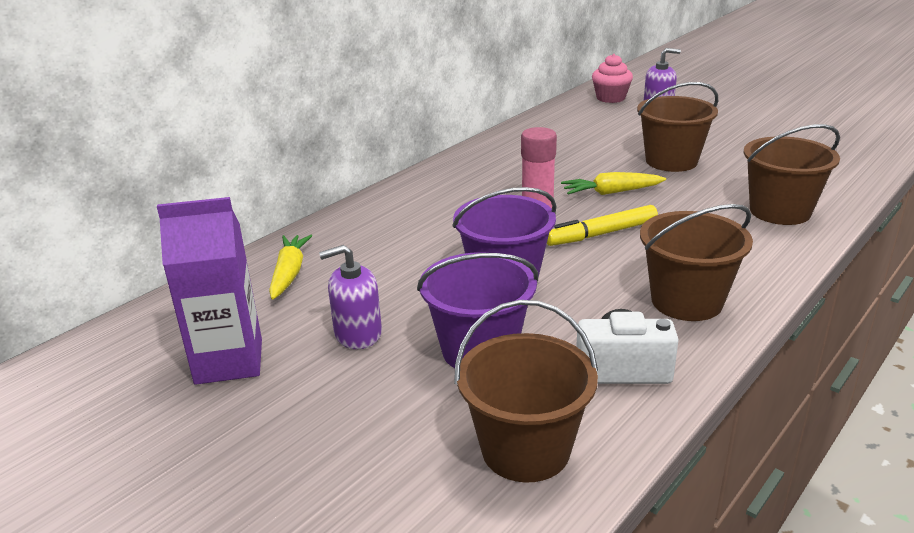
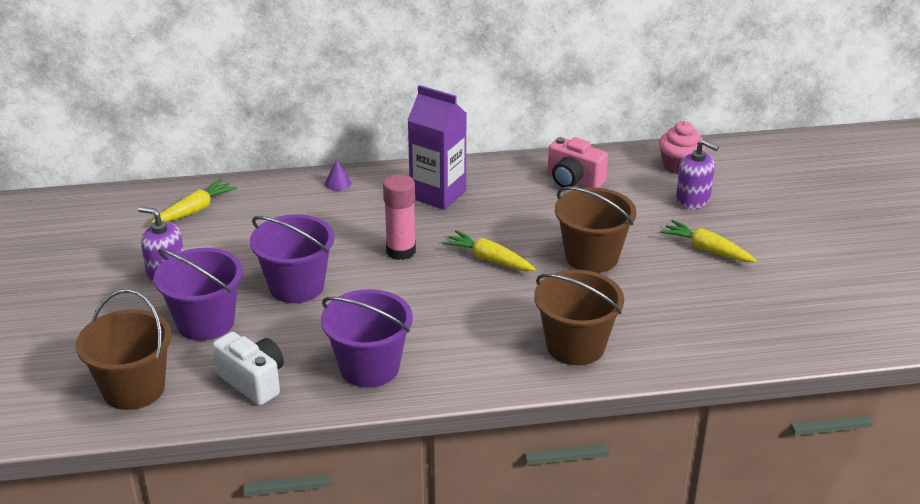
camera: 40 degrees right, 5 degrees up
purple carton [157,197,262,385] -> purple carton moved to [407,85,467,210]
yellow marker [547,205,658,246] -> none
brown bucket [640,204,753,321] -> purple bucket [321,289,413,387]
none -> purple cone [325,159,351,191]
none -> pink camera [548,137,608,188]
none -> yellow carrot [660,220,757,262]

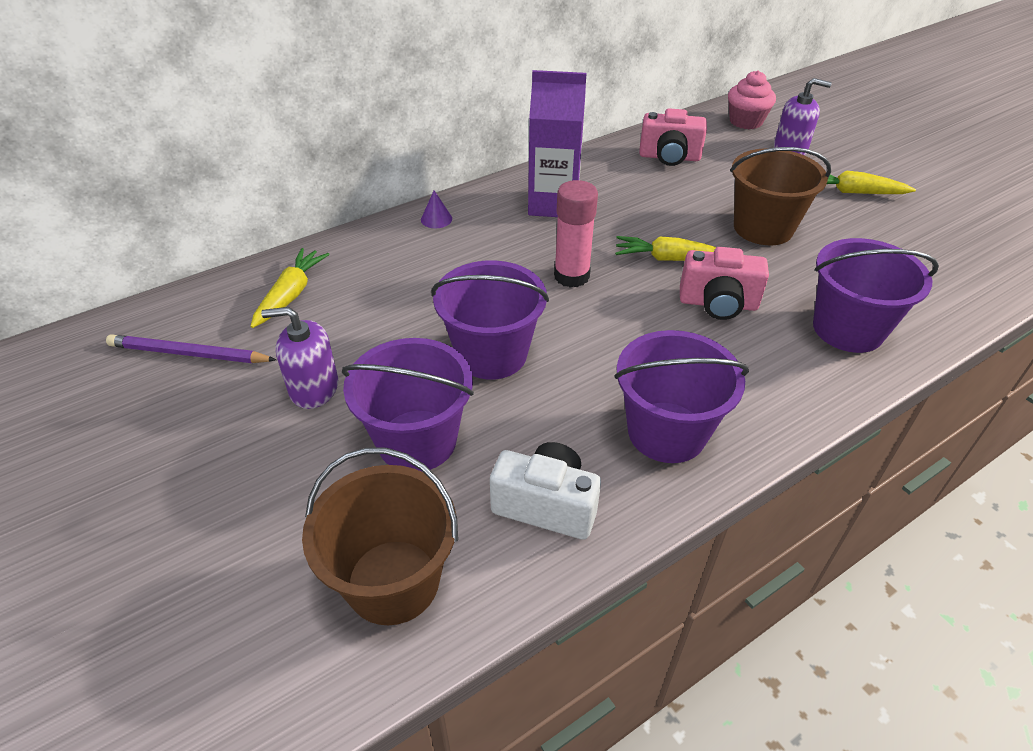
camera: 25 degrees left, 10 degrees up
brown bucket [534,270,624,365] -> purple bucket [813,238,939,353]
none -> purple pencil [106,334,276,363]
none -> pink camera [680,247,769,320]

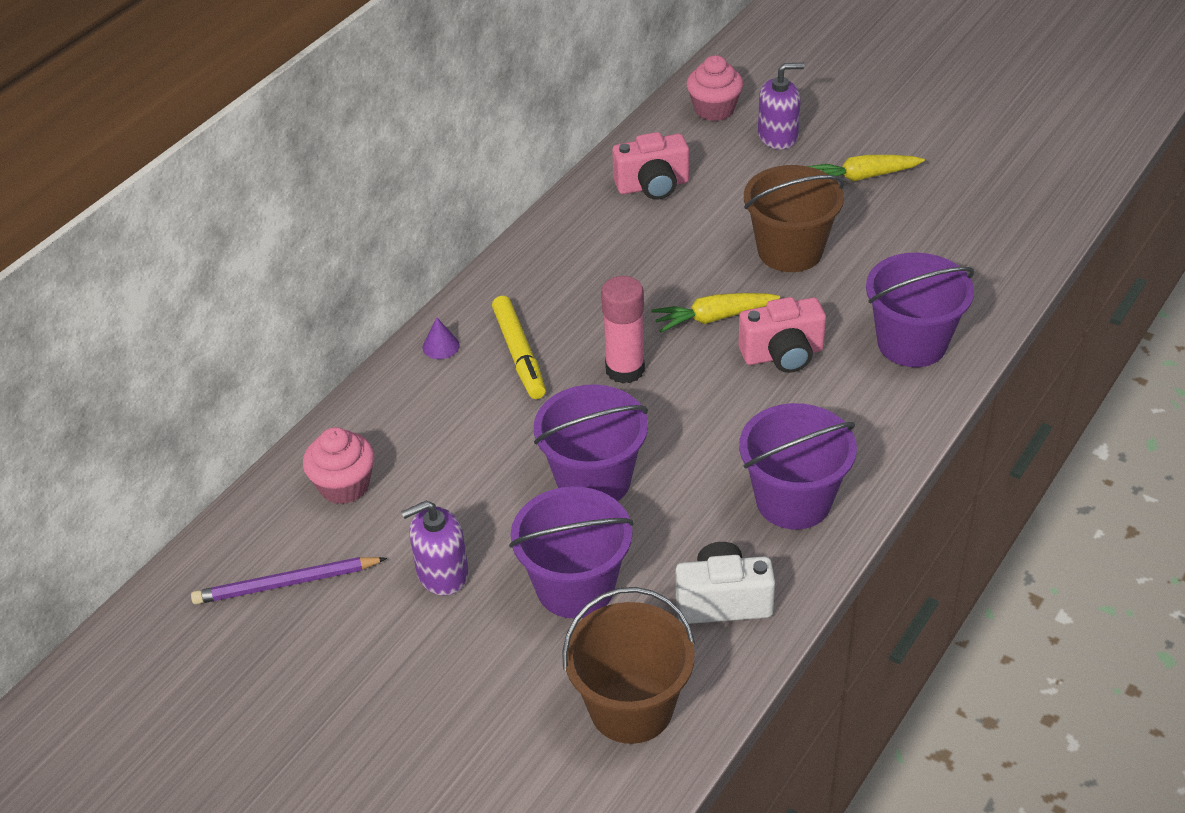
camera: 20 degrees left, 0 degrees up
yellow carrot [250,248,330,328] -> pink cupcake [303,427,374,504]
purple carton [528,70,587,217] -> none
none -> yellow marker [492,296,546,399]

